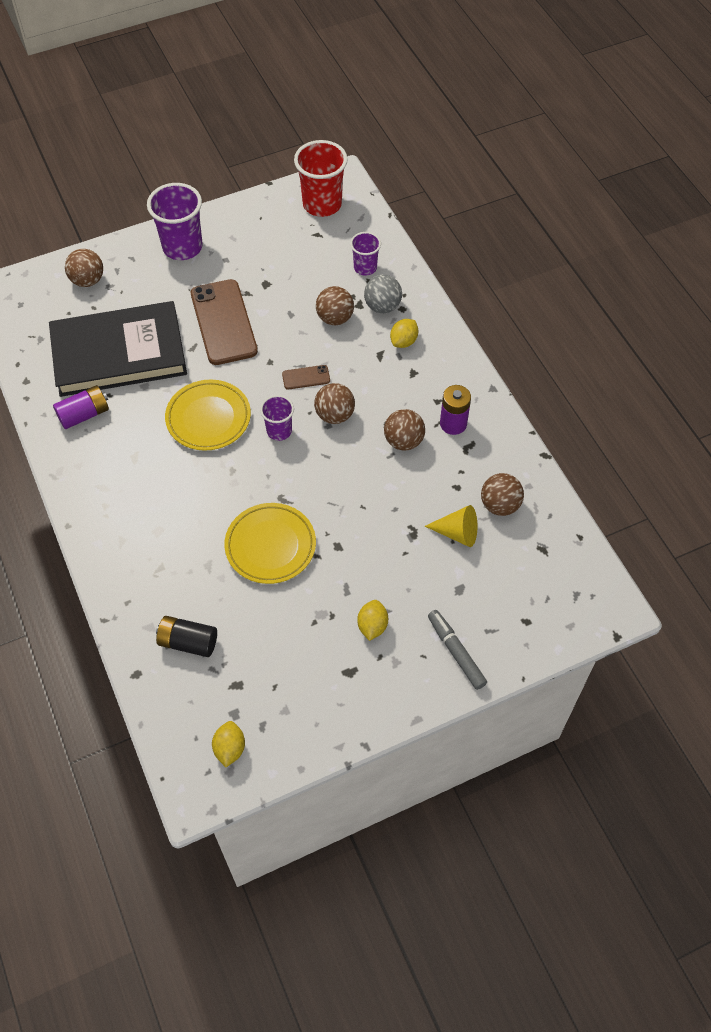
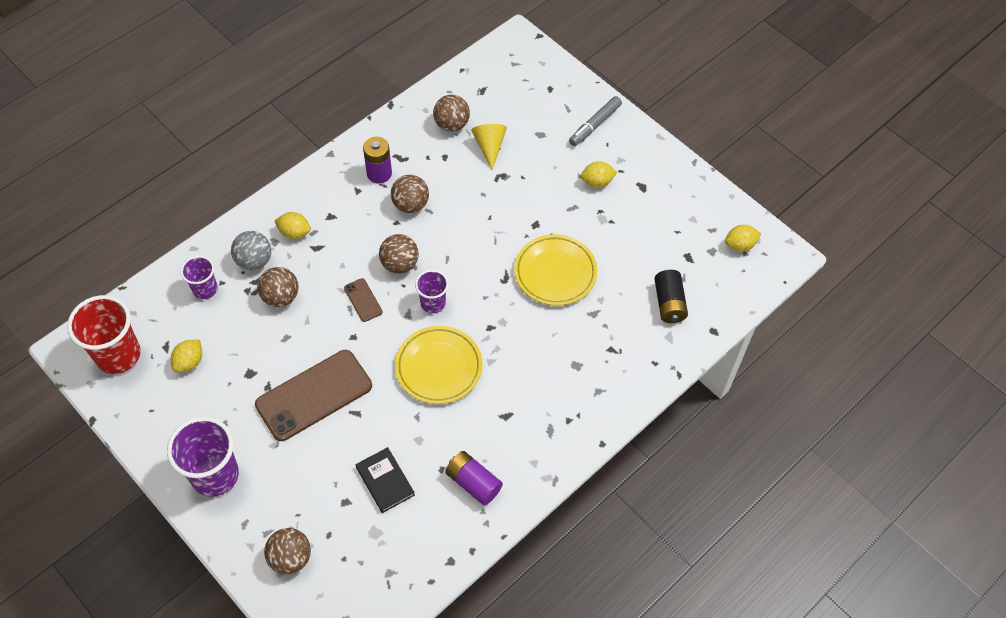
camera: 110 degrees left, 0 degrees up
black book [49,301,187,397] -> black book [356,447,415,513], size x0.40
none -> yellow lemon [171,340,202,372]

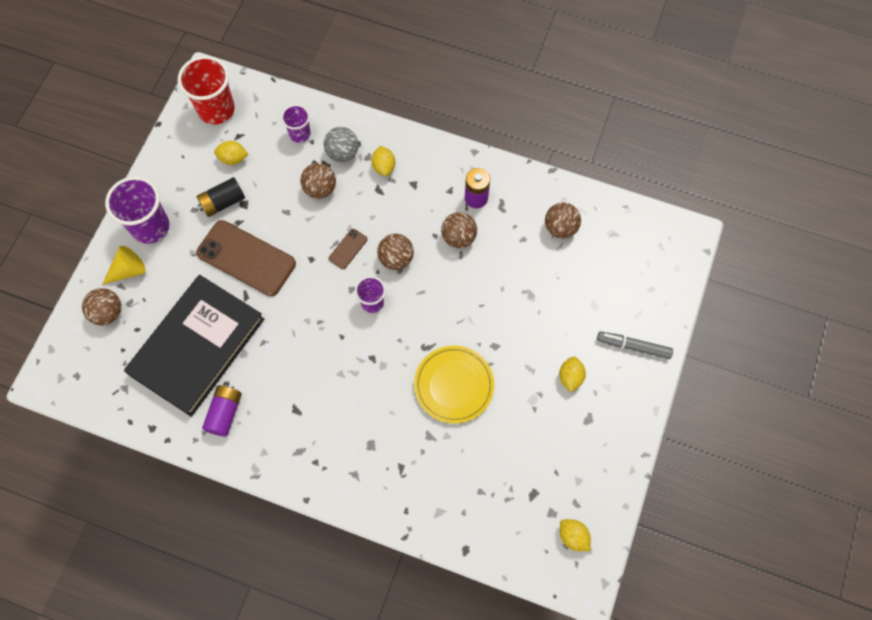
camera: 65 degrees right, 10 degrees up
black book [356,447,415,513] -> black book [124,275,264,417], size x2.49
yellow plate [395,326,483,404] -> none
yellow cone [471,124,507,169] -> yellow cone moved to [102,246,146,285]
yellow lemon [581,161,617,188] -> yellow lemon turned 45 degrees clockwise [559,356,586,393]
black battery [655,270,688,323] -> black battery moved to [196,177,245,217]

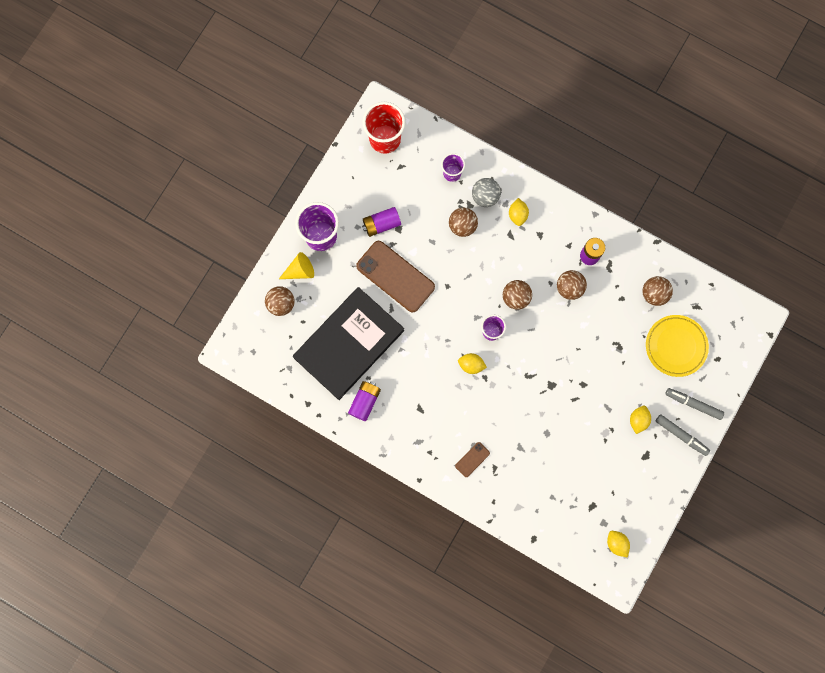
camera: 10 degrees right, 10 degrees up
black battery [196,177,245,217] -> purple battery [362,207,401,237]
yellow lemon [214,141,248,165] -> yellow lemon moved to [458,353,487,374]
brown phone [329,229,368,269] -> brown phone moved to [455,442,490,477]
yellow plate [414,346,494,424] -> yellow plate moved to [646,315,709,377]
none -> grey marker [656,414,710,456]

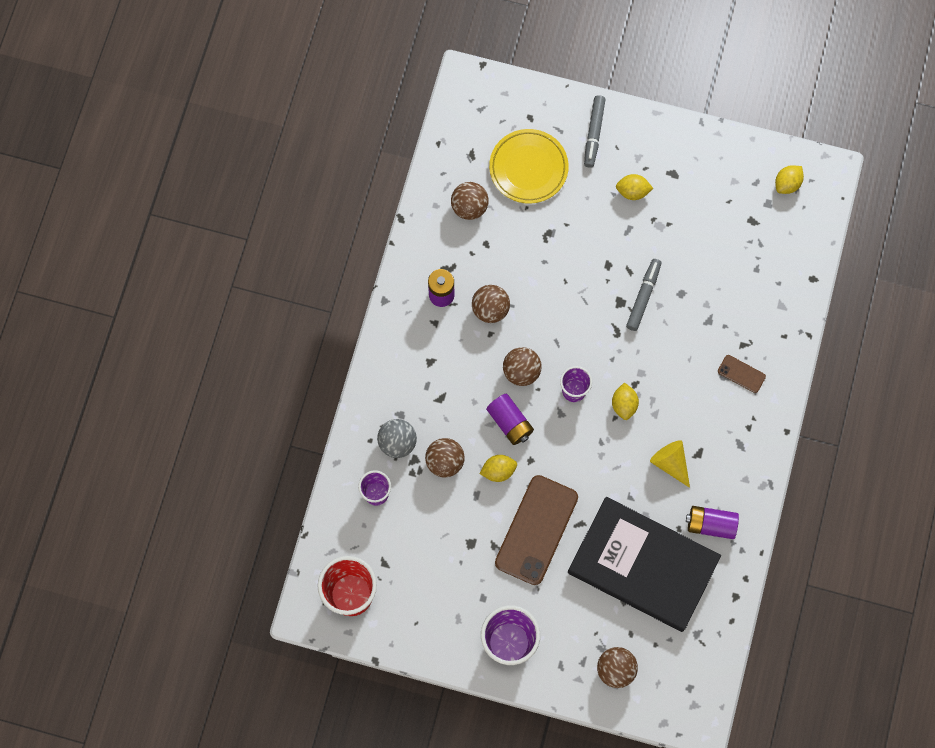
camera: 105 degrees left, 5 degrees down
yellow cone [279,252,314,279] -> yellow cone moved to [650,440,690,488]
purple battery [362,207,401,237] -> purple battery moved to [486,394,534,445]
yellow lemon [509,198,529,226] -> yellow lemon moved to [480,455,517,482]
grey marker [656,414,710,456] -> grey marker moved to [626,259,661,331]

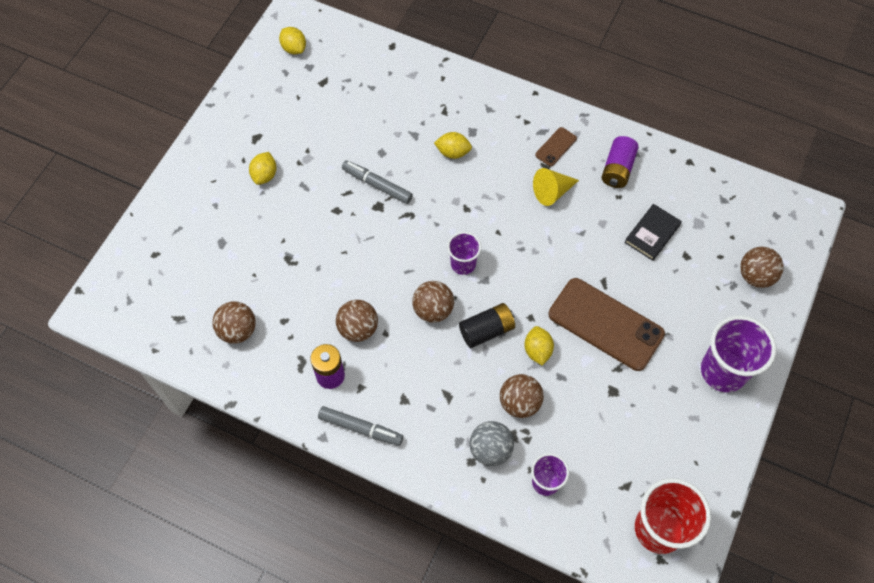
camera: 80 degrees left, 10 degrees down
purple battery [486,394,534,445] -> black battery [459,303,515,348]
yellow plate [489,129,569,204] -> none
black book [568,497,721,632] -> black book [624,204,682,261], size x0.40
grey marker [584,95,606,168] -> grey marker moved to [318,406,403,446]
yellow lemon [612,382,639,420] -> yellow lemon moved to [434,132,472,159]
brown phone [718,355,766,393] -> brown phone moved to [535,127,577,166]

